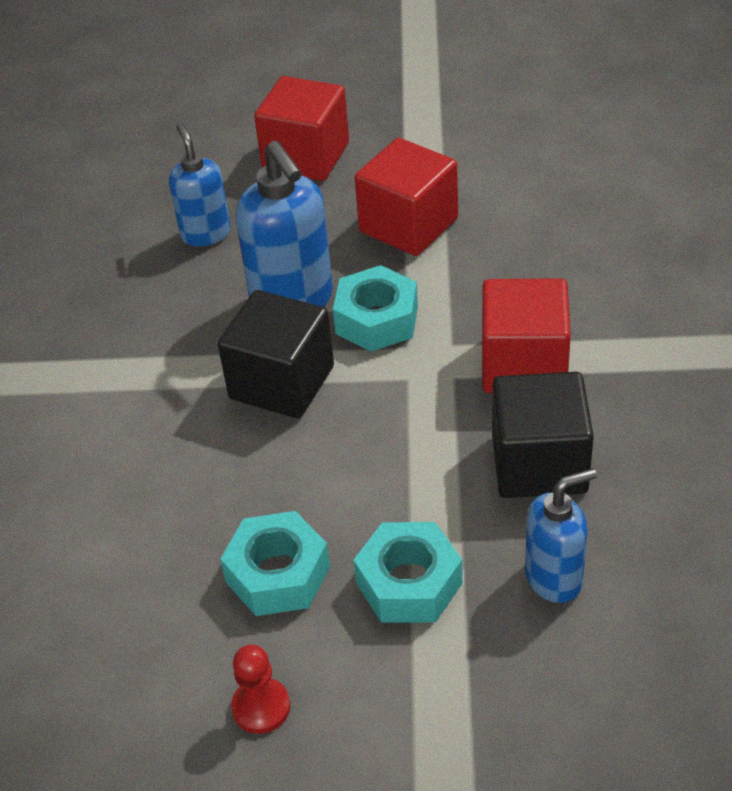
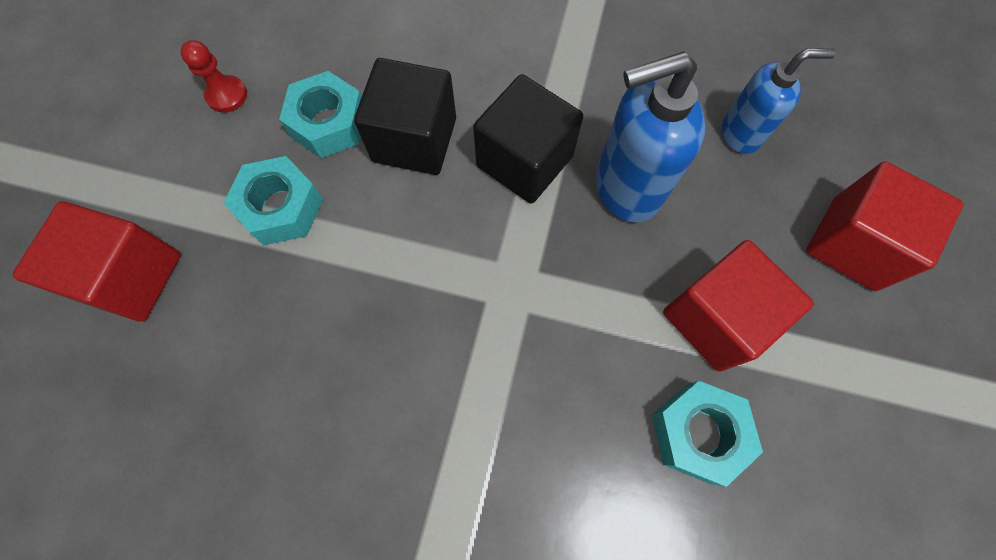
camera: 100 degrees right, 25 degrees up
turquoise nut [333,265,418,352] -> turquoise nut moved to [652,381,763,487]
red cube [482,278,571,393] -> red cube moved to [12,201,181,322]
black cube [492,372,594,498] -> black cube moved to [354,58,456,175]
blue soap dispenser [525,468,597,603] -> none

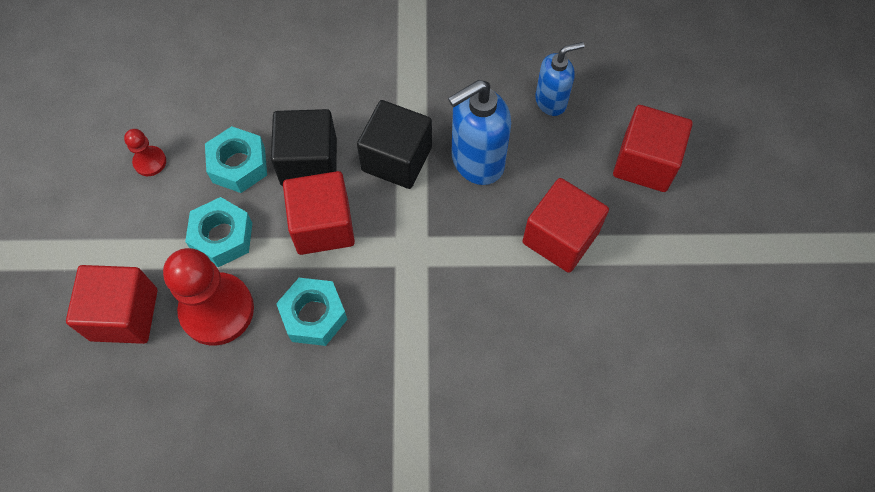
camera: 15 degrees left, 5 degrees down
turquoise nut [652,381,763,487] -> turquoise nut moved to [276,278,348,346]
none -> red pawn [163,248,254,346]
none -> red cube [283,171,355,255]

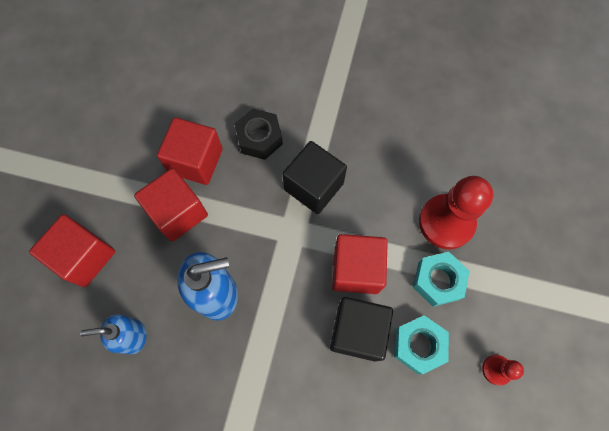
camera: 165 degrees left, 5 degrees up
red cube [66,265,158,344] -> red cube moved to [157,117,223,185]
turquoise nut [276,278,348,346] -> none
black cube [357,100,432,189] -> black cube moved to [283,141,347,214]
none -> black nut [235,109,283,160]

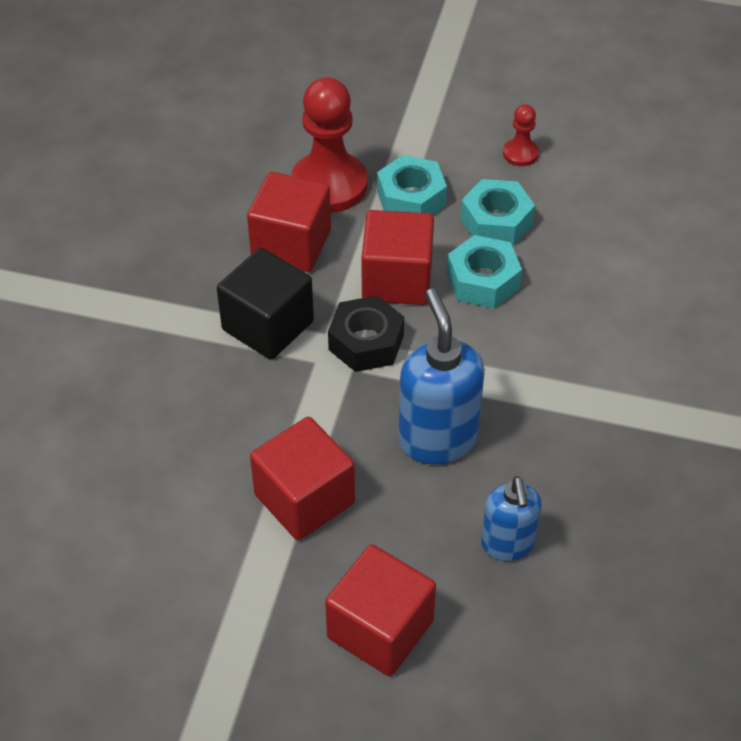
camera: 90 degrees left, 20 degrees down
red cube [157,117,223,185] -> red cube moved to [247,172,331,272]
black nut [235,109,283,160] -> black nut moved to [328,295,404,372]
black cube [330,297,393,361] -> turquoise nut [447,235,522,308]

